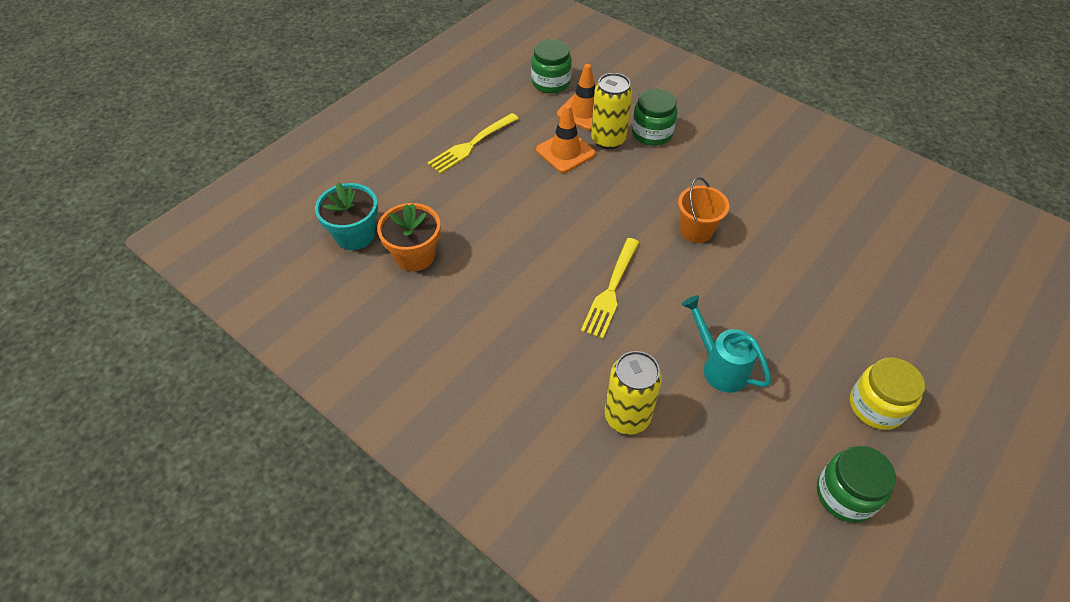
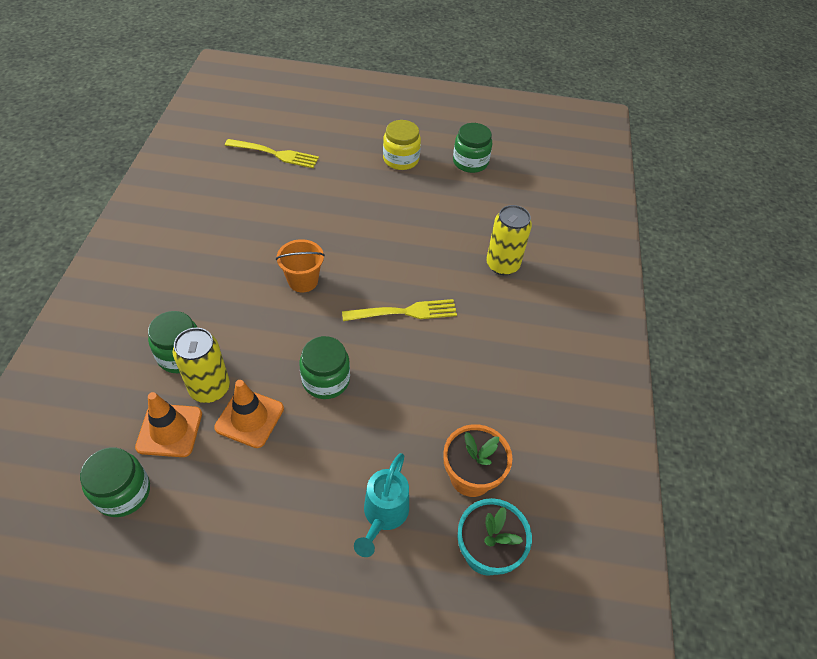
camera: 125 degrees left, 0 degrees up
yellow fork [428,113,519,174] -> yellow fork moved to [225,139,319,168]
turquoise watering can [681,295,771,393] -> turquoise watering can moved to [354,453,409,557]
none -> green jar [299,336,350,399]

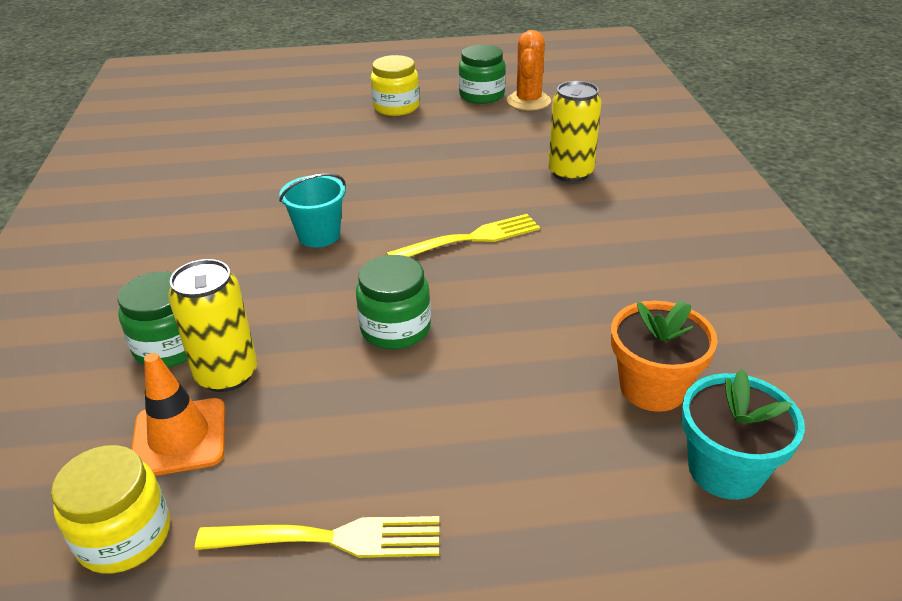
camera: 10 degrees left, 15 degrees down
green jar [80,448,150,517] -> yellow jar [51,445,170,574]
orange traffic cone [214,380,284,448] -> none
yellow fork [225,139,319,168] -> yellow fork moved to [195,516,439,558]
orange bucket [276,239,325,293] -> turquoise bucket [279,173,346,247]
turquoise watering can [354,453,409,557] -> none
none -> orange cactus [507,30,551,110]

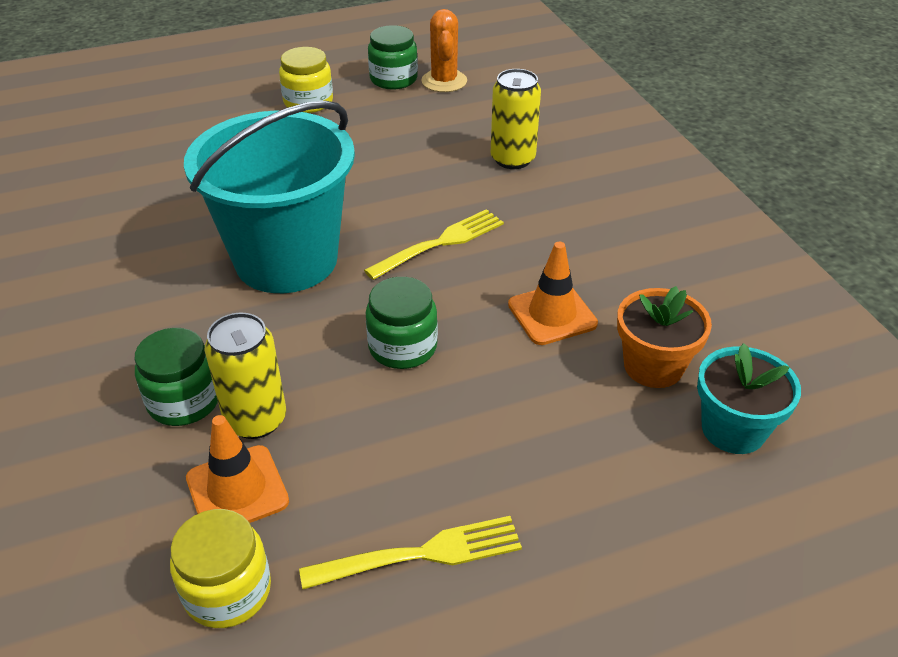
camera: 15 degrees left, 5 degrees up
turquoise bucket [279,173,346,247] -> turquoise bucket [184,101,355,293], size x2.36
none -> orange traffic cone [508,242,598,345]

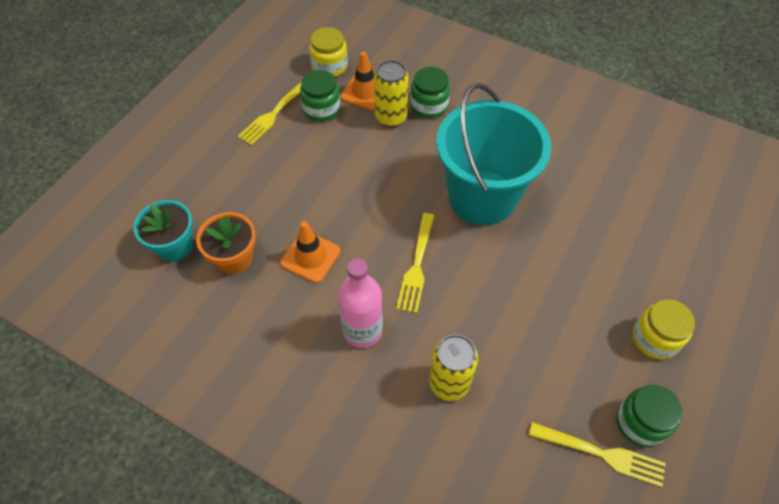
camera: 140 degrees right, 15 degrees up
green jar [366,277,438,369] -> green jar moved to [300,70,341,122]
orange cactus [421,9,467,92] -> yellow fork [529,422,666,487]
none -> pink bottle [338,259,383,348]

